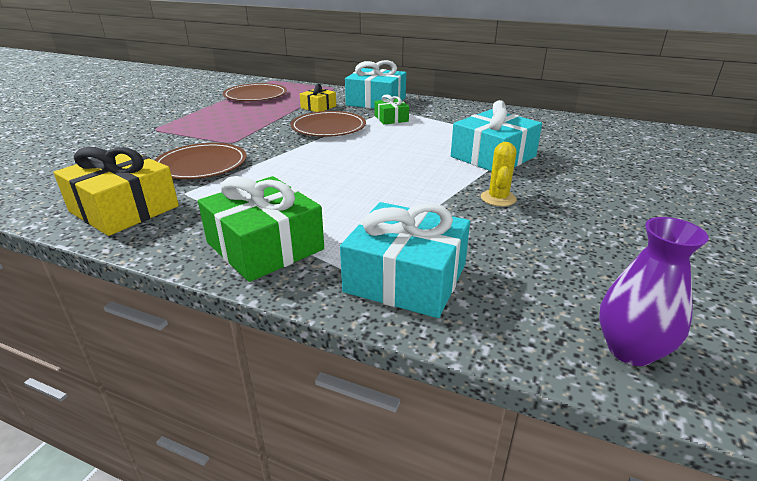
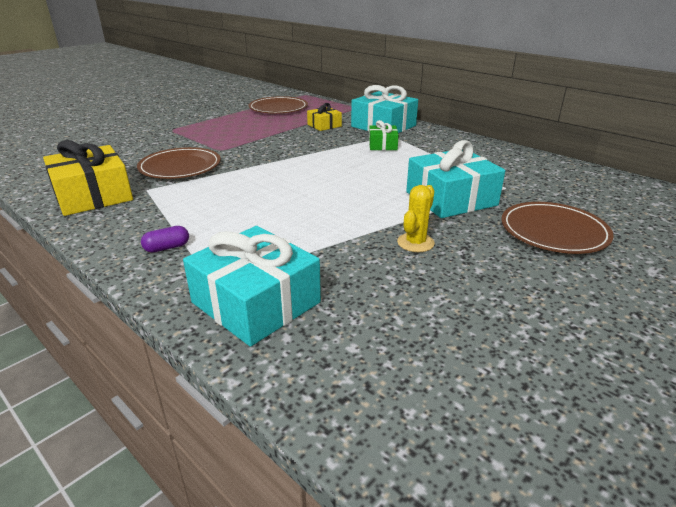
camera: 20 degrees right, 0 degrees up
green gift [198,176,324,282] -> purple capsule [141,226,189,253]
brown plate [290,111,366,137] -> brown plate moved to [501,202,614,254]
purple vase [599,217,709,366] -> none

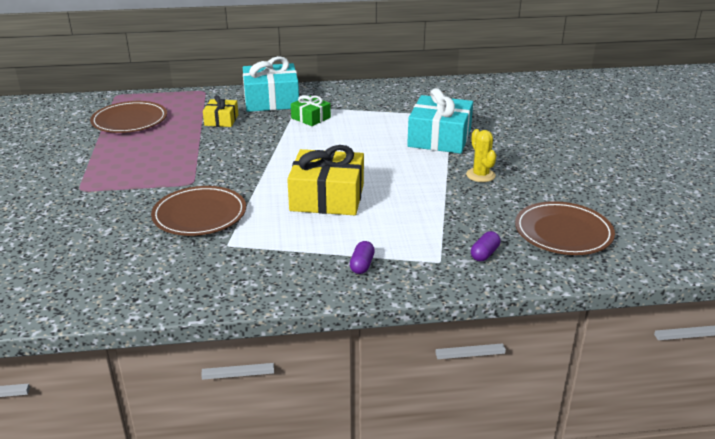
camera: 50 degrees left, 0 degrees up
yellow gift [43,140,133,216] -> yellow gift moved to [287,145,364,215]
turquoise gift [183,226,321,347] -> purple capsule [471,231,500,261]
brown plate [501,202,614,254] -> brown plate moved to [515,201,615,255]

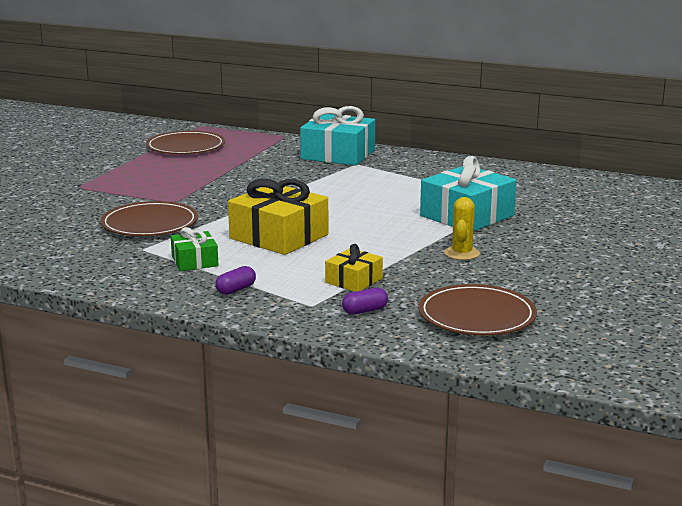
camera: 30 degrees right, 10 degrees down
yellow gift [203,95,238,127] -> yellow gift moved to [325,244,383,292]
green gift [291,95,331,126] -> green gift moved to [171,227,218,271]

